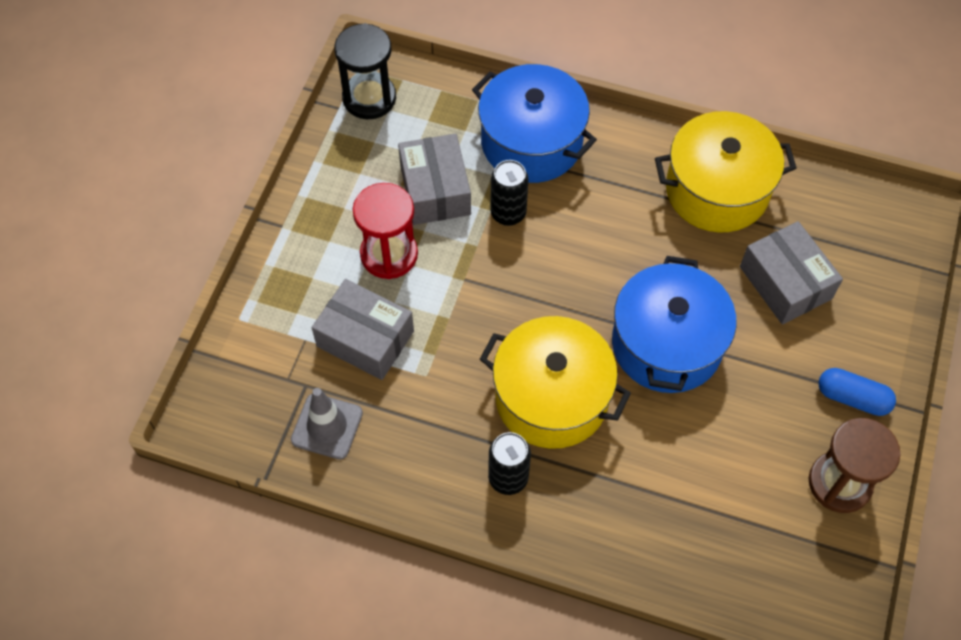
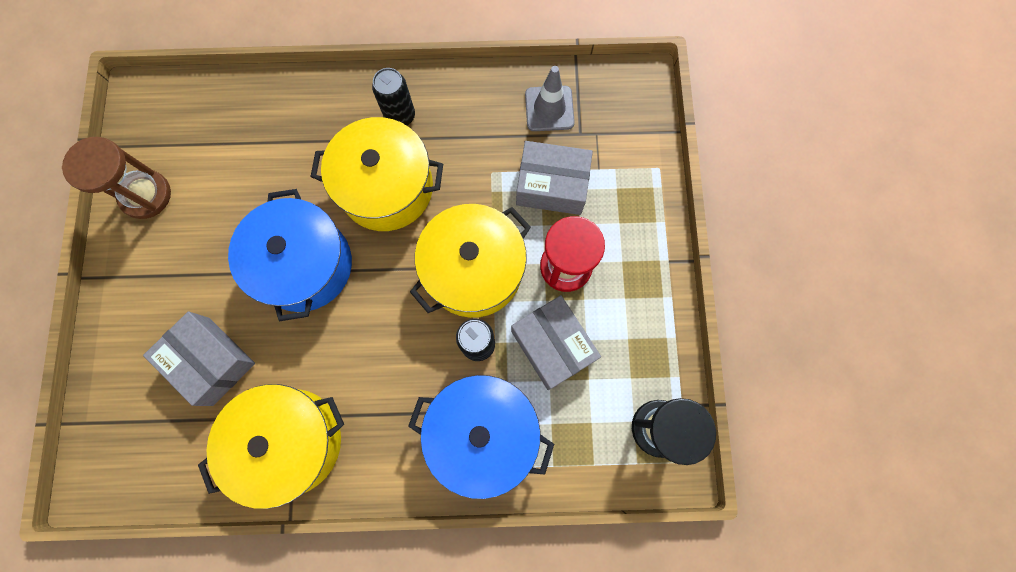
camera: 160 degrees right, 15 degrees up
blue capsule [818,368,896,416] -> none
none -> yellow pot [410,204,531,318]

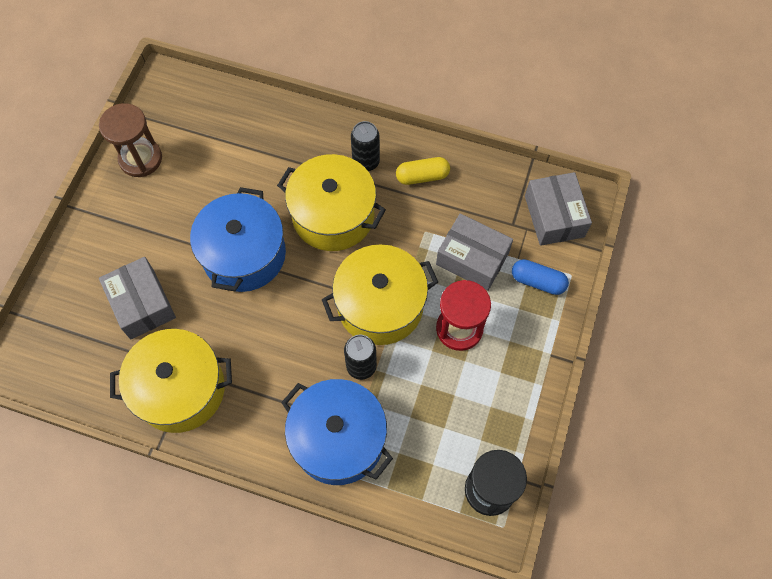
camera: 20 degrees right, 10 degrees down
grey box [511,295,601,390] -> grey box moved to [525,172,592,246]
grey traffic cone [525,66,575,131] -> none
none -> yellow capsule [396,157,450,185]
none -> blue capsule [512,259,569,295]

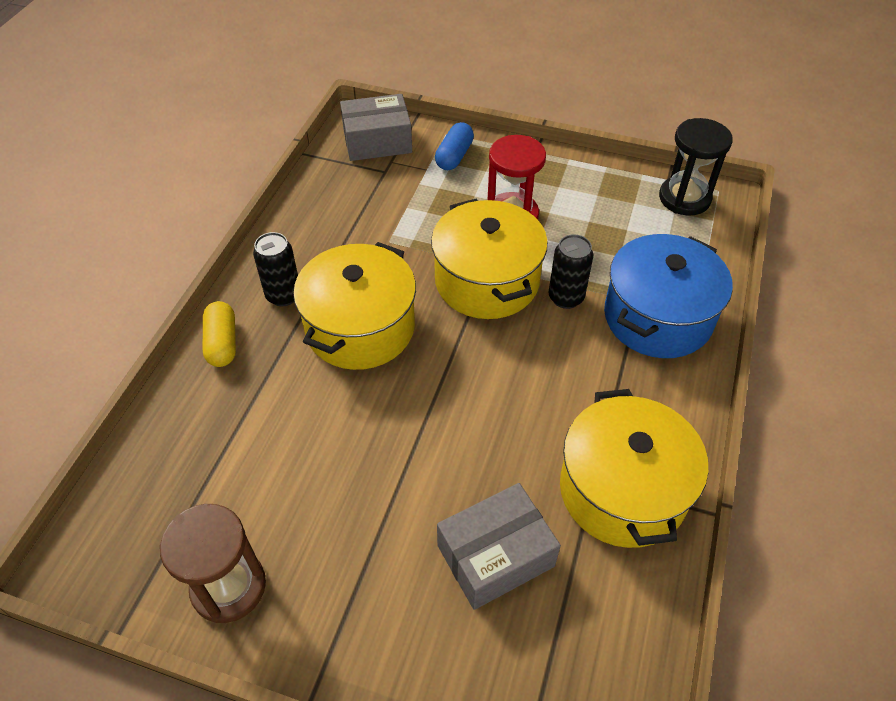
camera: 90 degrees left, 15 degrees down
blue pot [190,187,286,292] -> none
yellow capsule [396,157,450,185] -> yellow capsule moved to [203,301,236,367]
grey box [436,213,513,291] -> none

